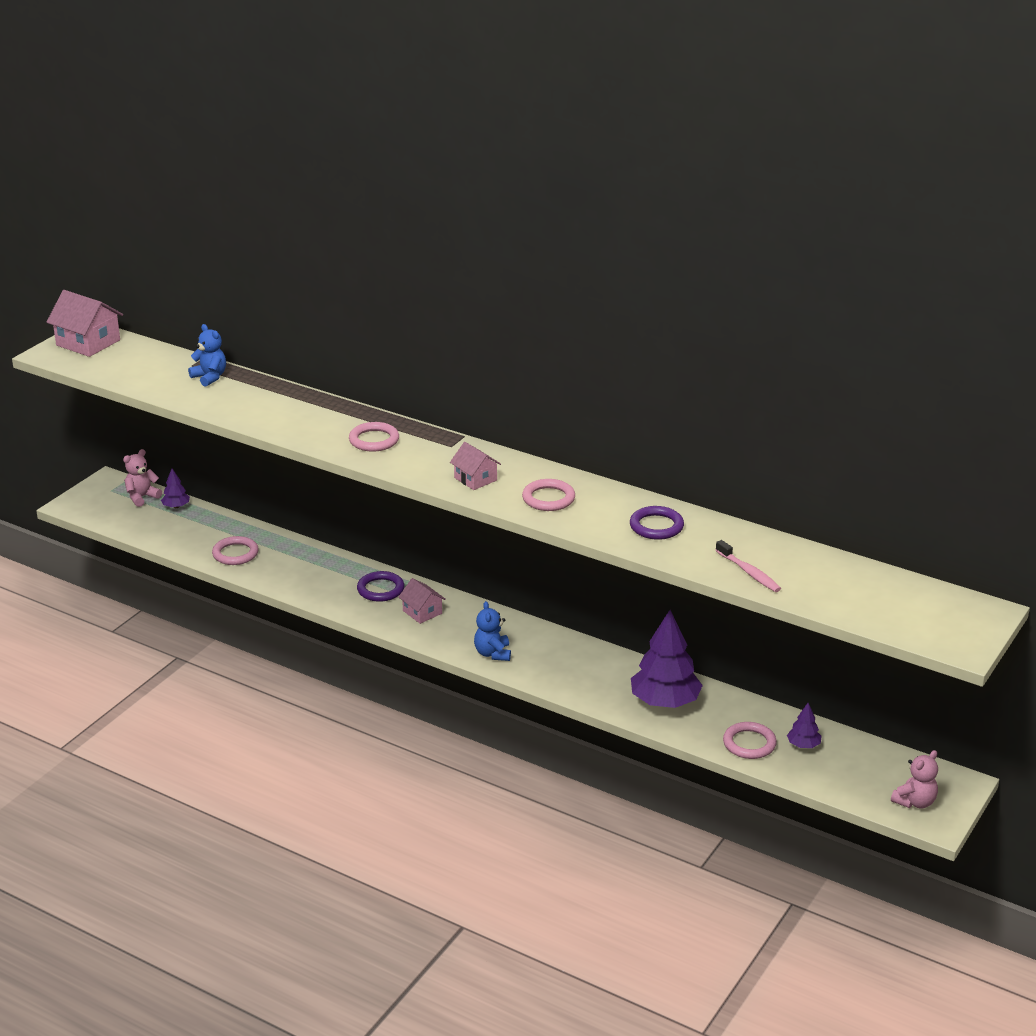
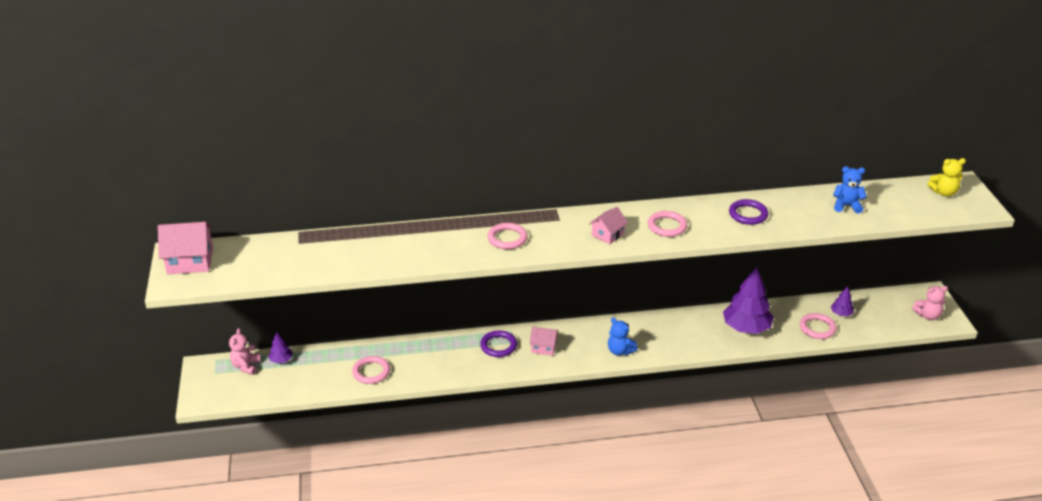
camera: 40 degrees left, 5 degrees up
blue teddy bear [188,324,226,387] -> blue teddy bear moved to [833,166,867,214]
pink house [450,442,501,490] -> pink house turned 60 degrees counterclockwise [589,207,628,244]
pink toothbrush [715,540,781,592] -> none
pink teddy bear [891,750,938,808] -> pink teddy bear turned 75 degrees clockwise [912,286,948,320]
none -> yellow teddy bear [927,158,966,197]

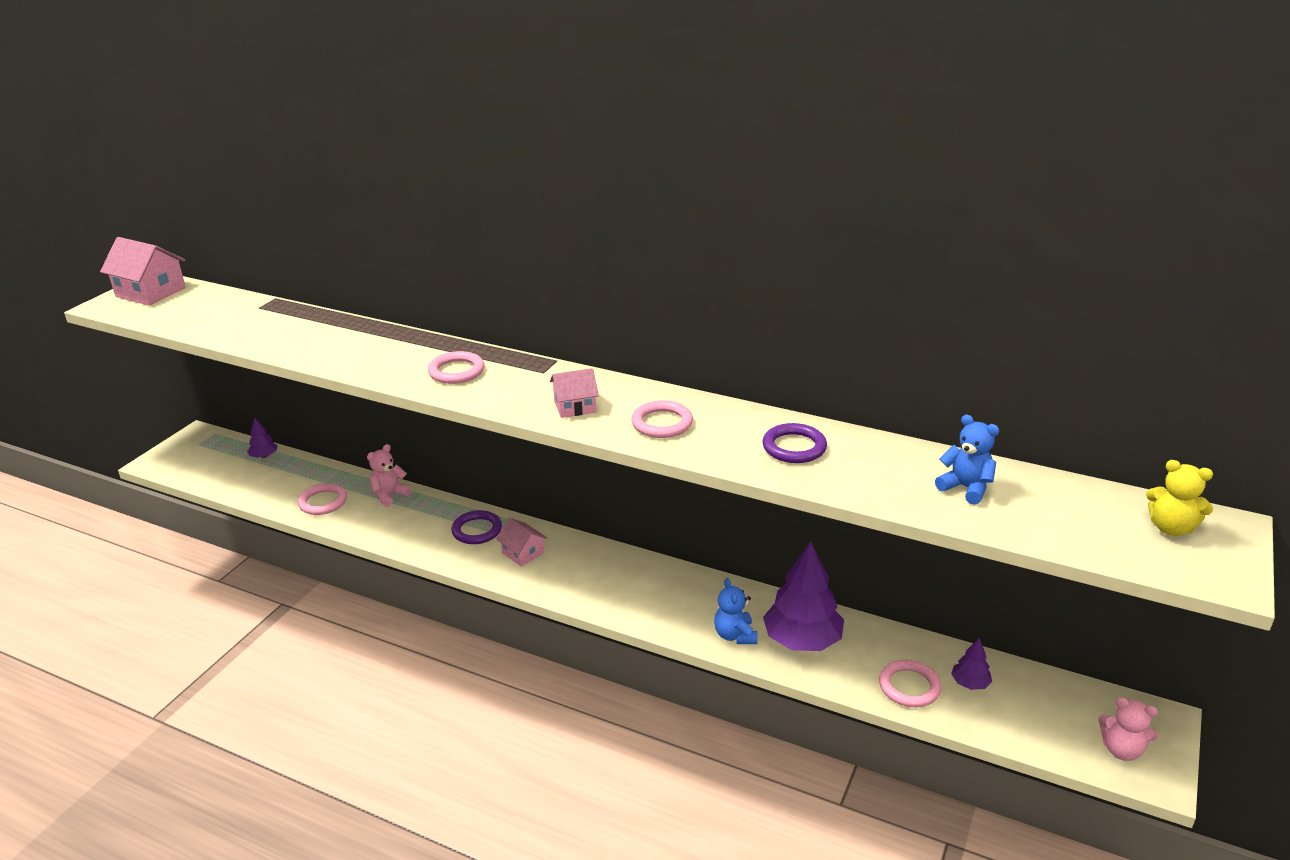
camera: 35 degrees right, 5 degrees down
pink teddy bear [229,328,261,375] -> pink teddy bear moved to [367,444,411,507]
blue teddy bear [608,318,638,356] -> blue teddy bear moved to [714,578,758,644]

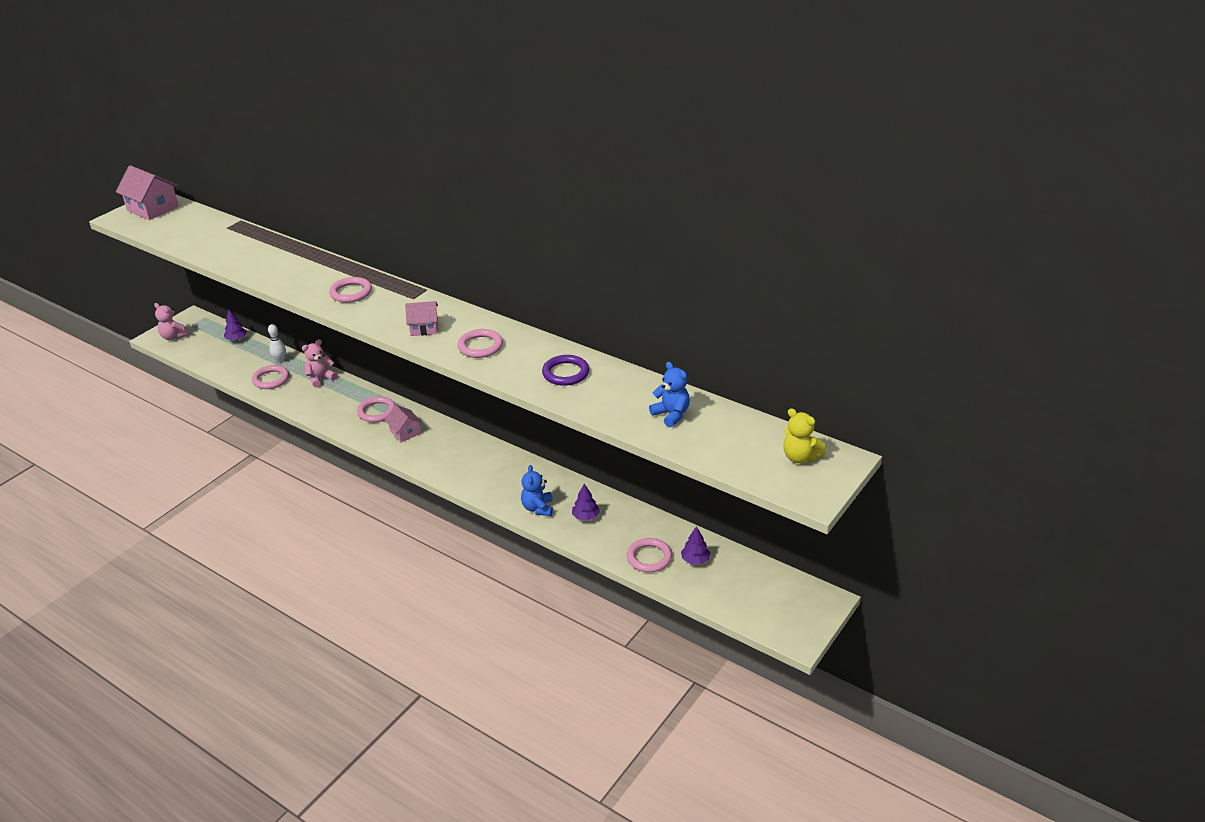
camera: 10 degrees right, 5 degrees up
purple ring [451,510,502,544] -> pink ring [357,396,395,422]
purple tree [763,541,844,651] -> purple tree [572,484,600,521], size x0.47
pink teddy bear [1098,697,1158,761] -> pink teddy bear moved to [154,303,190,340]
none -> white bowling pin [268,324,286,363]

